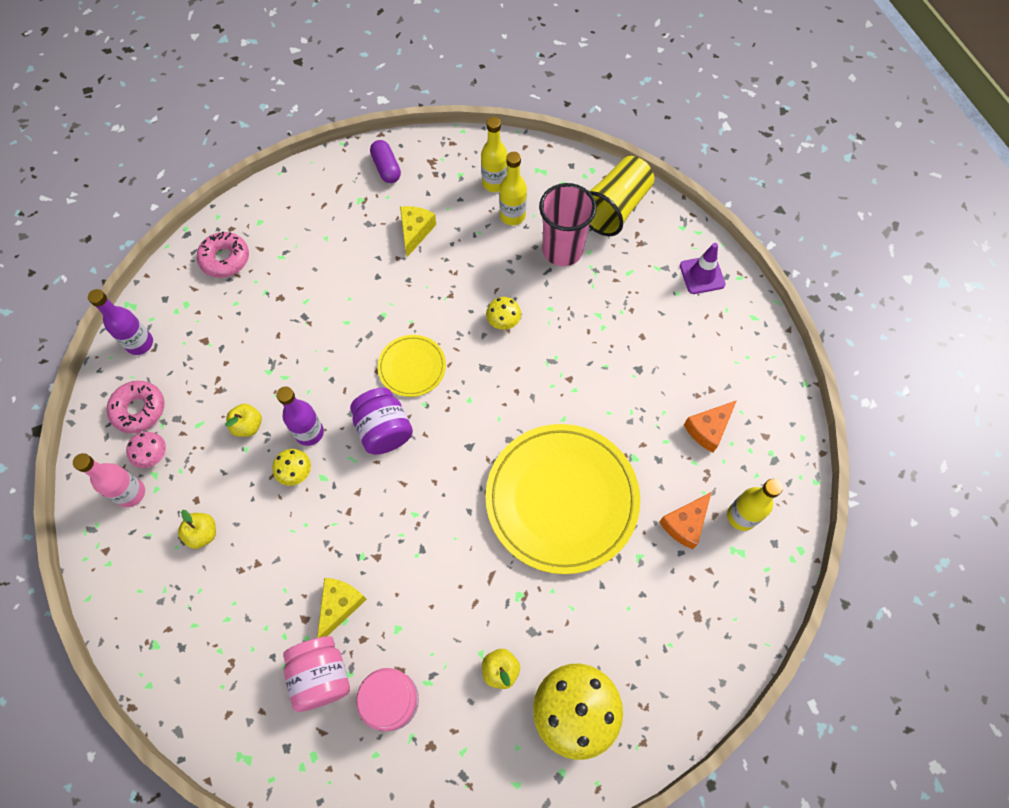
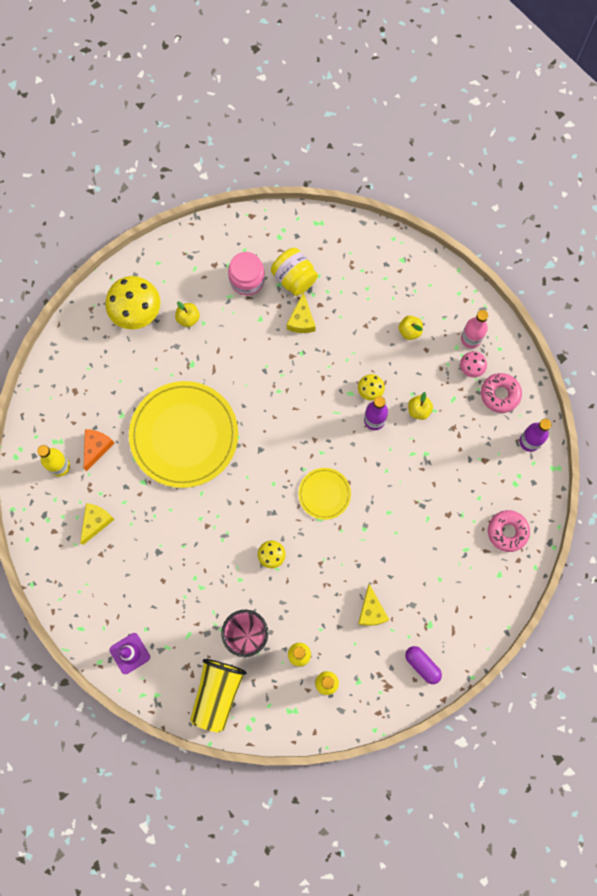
camera: 160 degrees right, 10 degrees up
pink jar [283,636,350,712] -> yellow jar [271,248,318,296]
purple jar [350,388,413,455] -> none
orange cheese [684,400,737,452] -> yellow cheese [80,503,115,545]

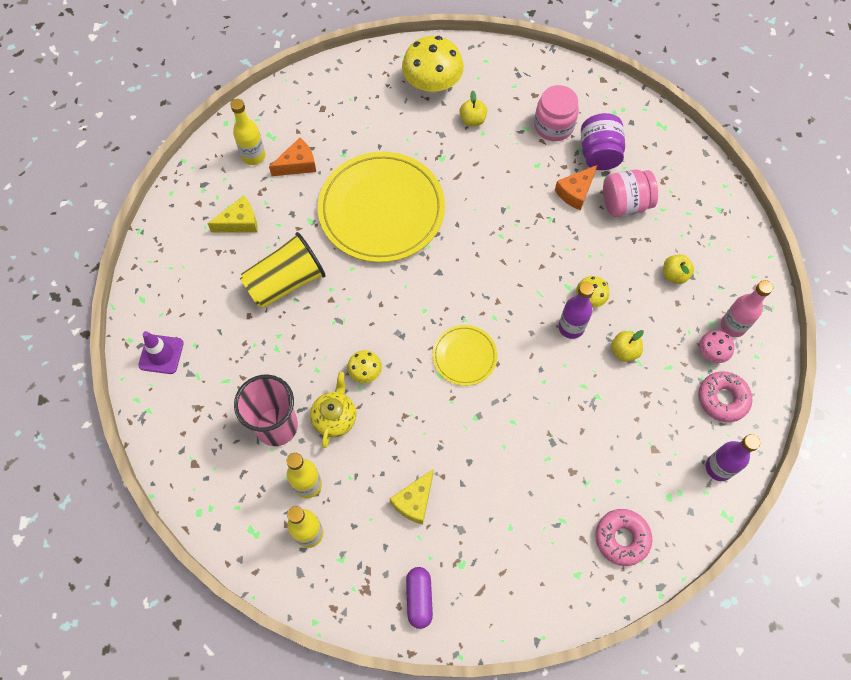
camera: 40 degrees right, 10 degrees down
yellow cup [190,659,247,732] -> yellow cup moved to [240,232,326,308]
yellow jar [271,248,318,296] -> purple jar [581,113,625,170]
yellow cheese [287,292,316,333] -> orange cheese [555,165,597,211]
none -> yellow teapot [310,372,356,448]
none -> pink jar [603,170,658,217]

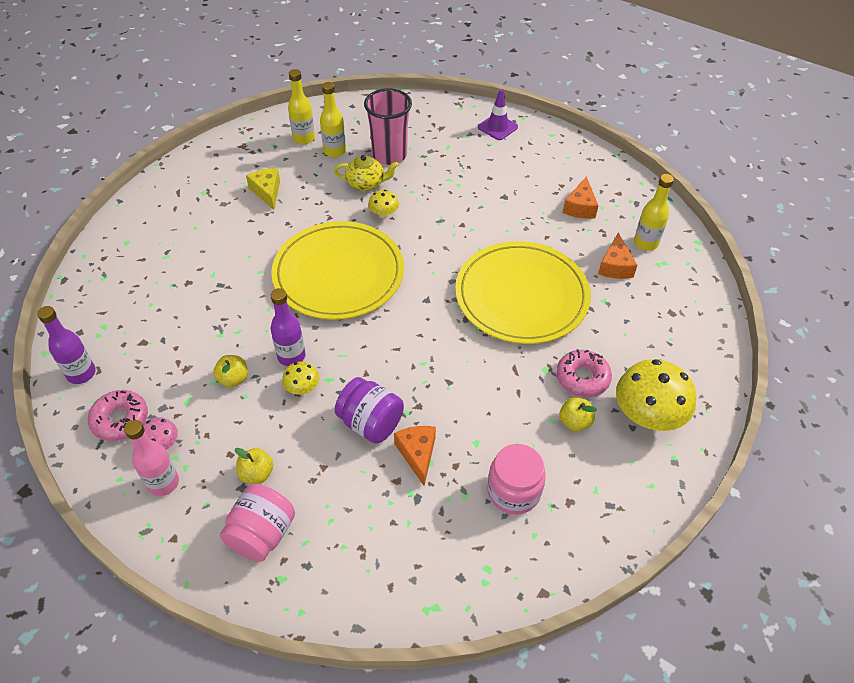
camera: 125 degrees right, 15 degrees down
yellow cheese [207,196,258,233] -> orange cheese [563,176,598,219]
yellow cup [240,232,326,308] -> none
yellow teapot [310,372,356,448] -> yellow teapot turned 45 degrees counterclockwise [334,155,399,191]
purple capsule [406,567,433,629] -> none
yellow plate [432,325,498,386] -> yellow plate [271,221,404,320], size x2.10
purple jar [581,113,625,170] -> purple jar moved to [335,377,404,443]
pink donut [595,509,652,566] -> pink donut moved to [556,349,612,397]
pink jar [603,170,658,217] -> pink jar moved to [220,484,295,562]

